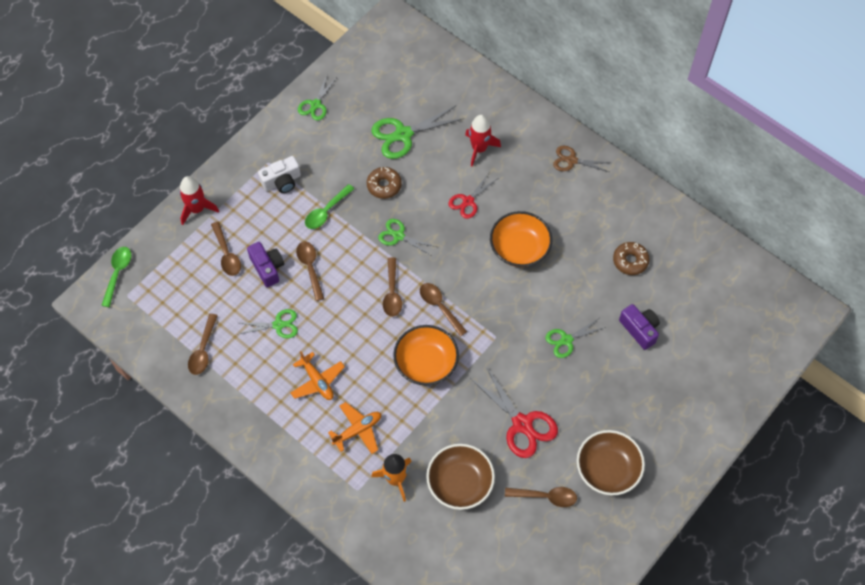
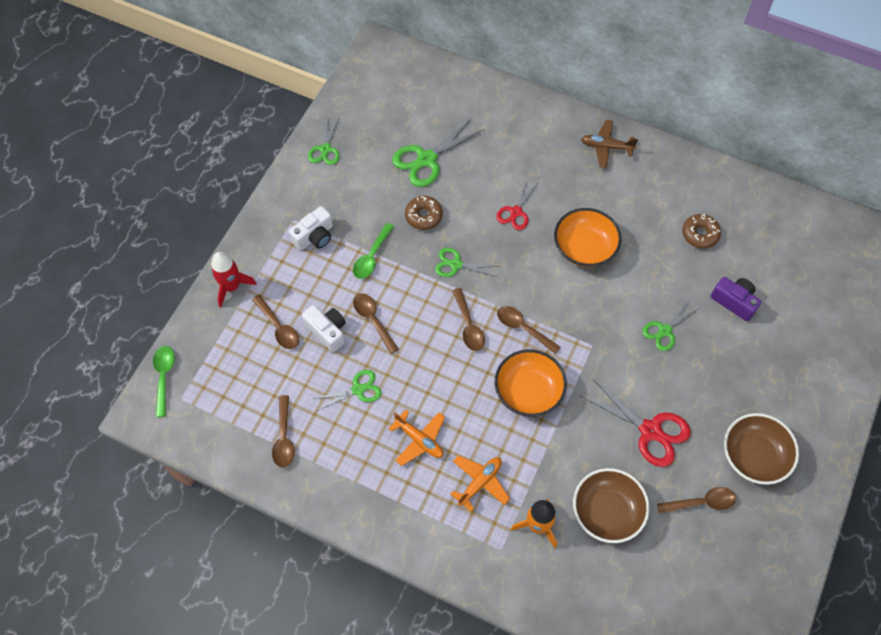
camera: 15 degrees left, 0 degrees up
purple camera [247,242,284,287] -> white camera [302,305,346,352]
red rocket [465,115,501,166] -> none
brown scissors [553,146,610,172] -> brown plane [581,120,638,168]

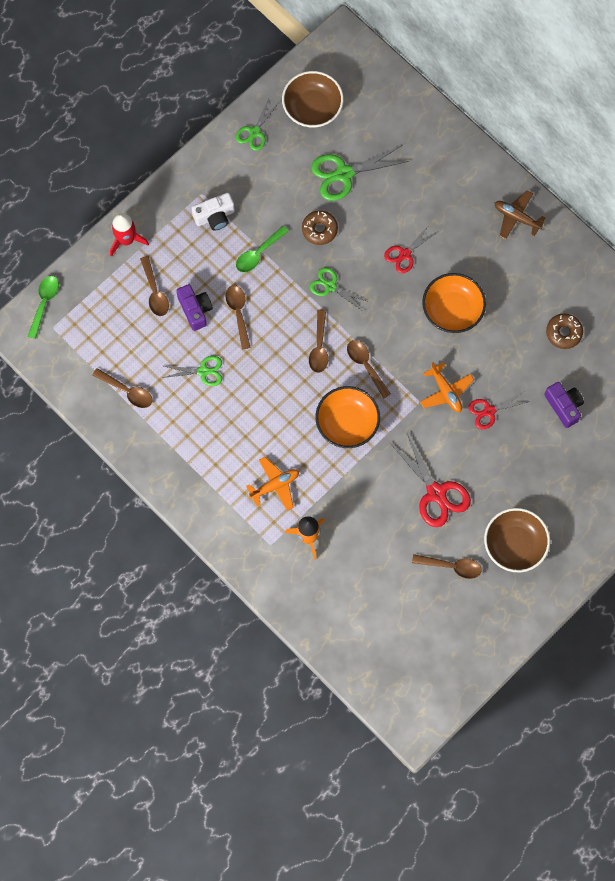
camera: 20 degrees right, 10 degrees up
brown spoon [272,395,295,468] -> brown spoon turned 75 degrees counterclockwise [92,368,152,408]
white camera [302,305,346,352] -> purple camera [176,284,213,331]
orange plane [388,410,445,466] -> orange plane moved to [420,362,474,412]
brown bowl [573,468,650,543] -> brown bowl moved to [282,71,344,128]
green scissors [643,300,700,351] -> red scissors [468,392,530,429]

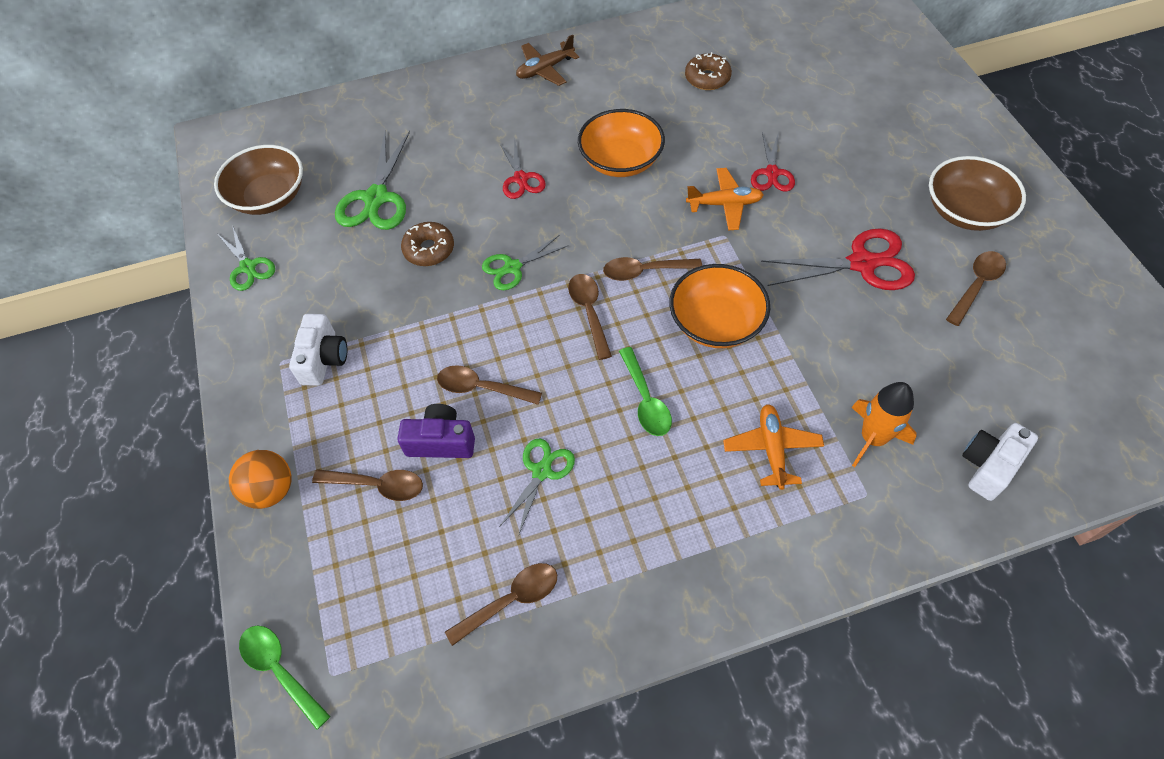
camera: 60 degrees left, 15 degrees down
red rocket [110,213,149,257] -> orange ball [229,450,291,509]
green spoon [236,226,289,273] -> green spoon moved to [619,347,672,436]
brown spoon [309,309,328,373] -> brown spoon turned 135 degrees counterclockwise [568,274,612,360]
purple camera [544,382,584,428] -> none
none -> white camera [962,423,1038,501]

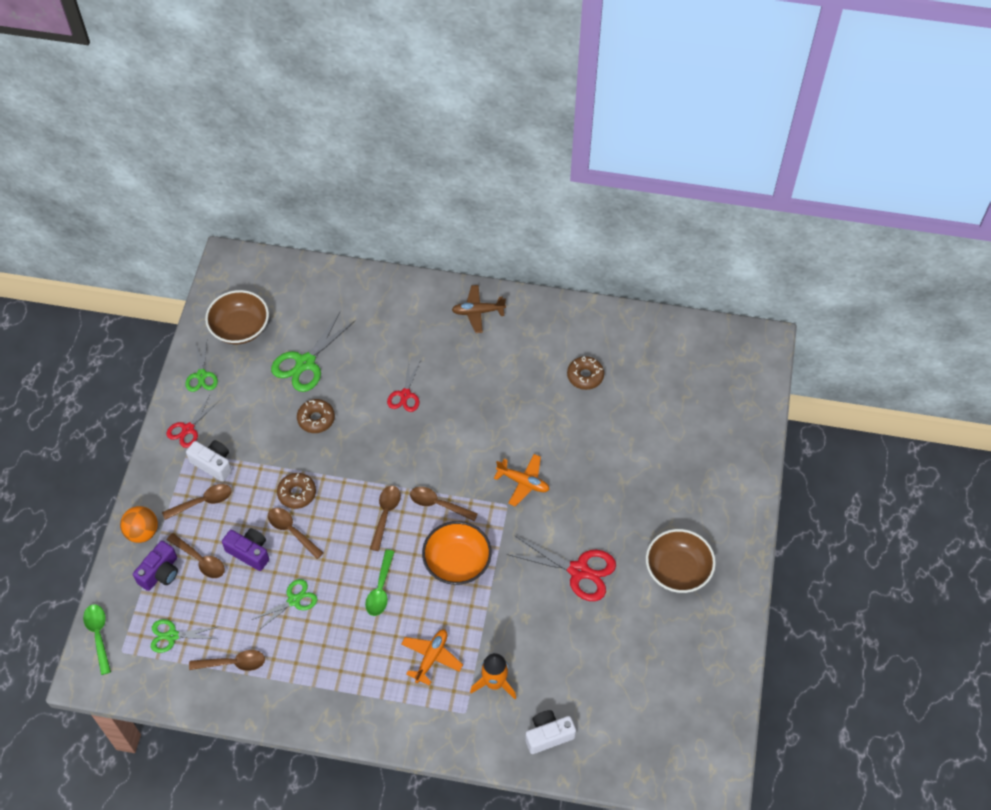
camera: 25 degrees right, 0 degrees up
white camera [289,314,347,386] -> white camera turned 90 degrees counterclockwise [186,440,232,482]
green scissors [482,235,567,290] -> green scissors moved to [151,619,219,653]
orange bowl [578,109,665,177] -> none
red scissors [751,132,795,191] -> red scissors moved to [167,396,220,448]
brown spoon [946,251,1006,326] -> brown spoon moved to [162,484,232,520]
none -> purple camera [133,541,178,591]
none -> brown donut [277,473,316,509]

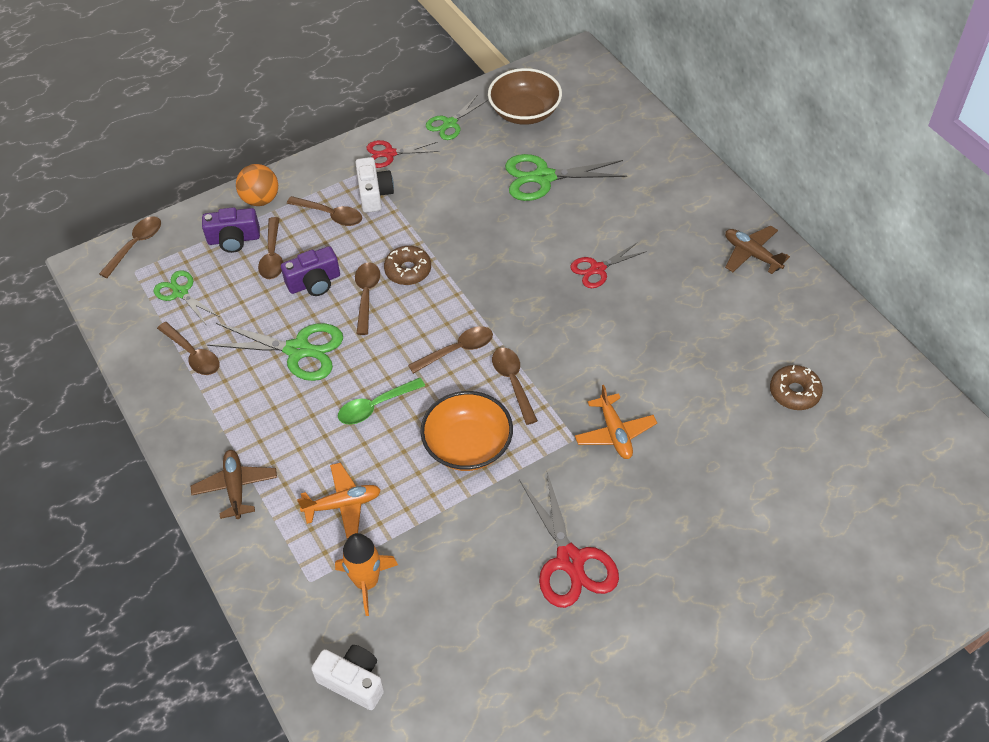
camera: 50 degrees right, 5 degrees down
green spoon [83,604,111,675] -> brown spoon [99,216,161,278]
purple camera [222,528,269,571] -> purple camera turned 75 degrees clockwise [281,246,340,296]
green scissors [251,579,317,631] -> green scissors [207,323,343,381], size x1.63
brown donut [297,399,335,433] -> none
brown bowl [646,529,716,593] -> none
none -> brown plane [191,450,277,519]

